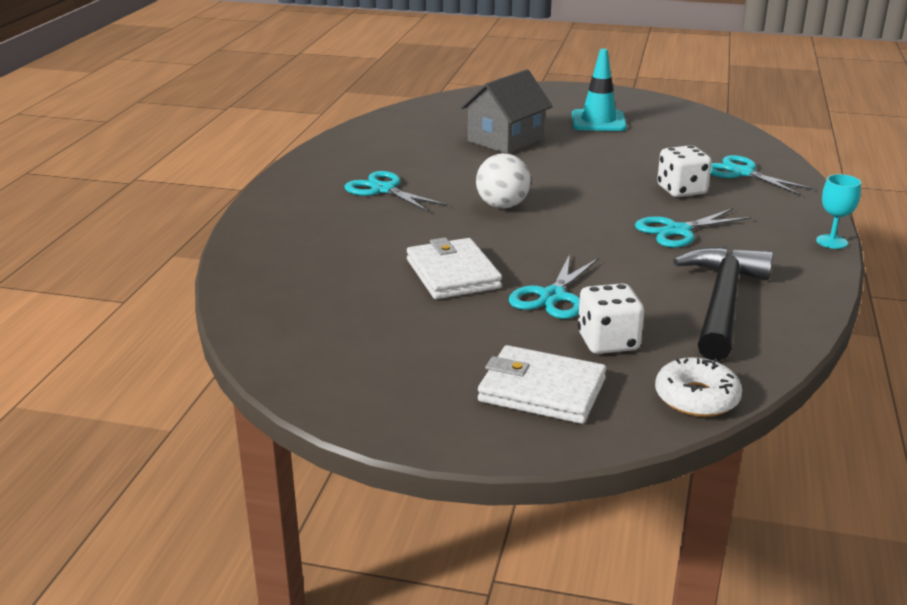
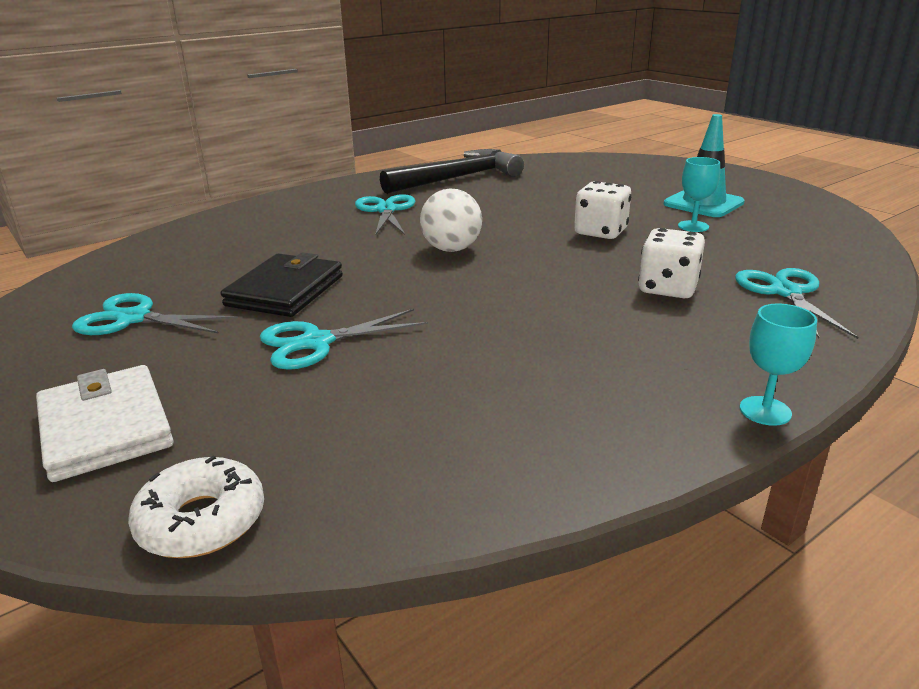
camera: 40 degrees right, 0 degrees up
white wallet [407,238,502,299] -> black wallet [221,252,343,317]
grey house [460,69,553,154] -> none
white dice [578,283,644,354] -> white dice moved to [574,181,631,239]
turquoise scissors [635,208,751,248] -> turquoise scissors moved to [72,293,238,335]
black hammer [673,246,773,361] -> black hammer moved to [380,149,524,194]
none -> turquoise goblet [678,157,720,232]

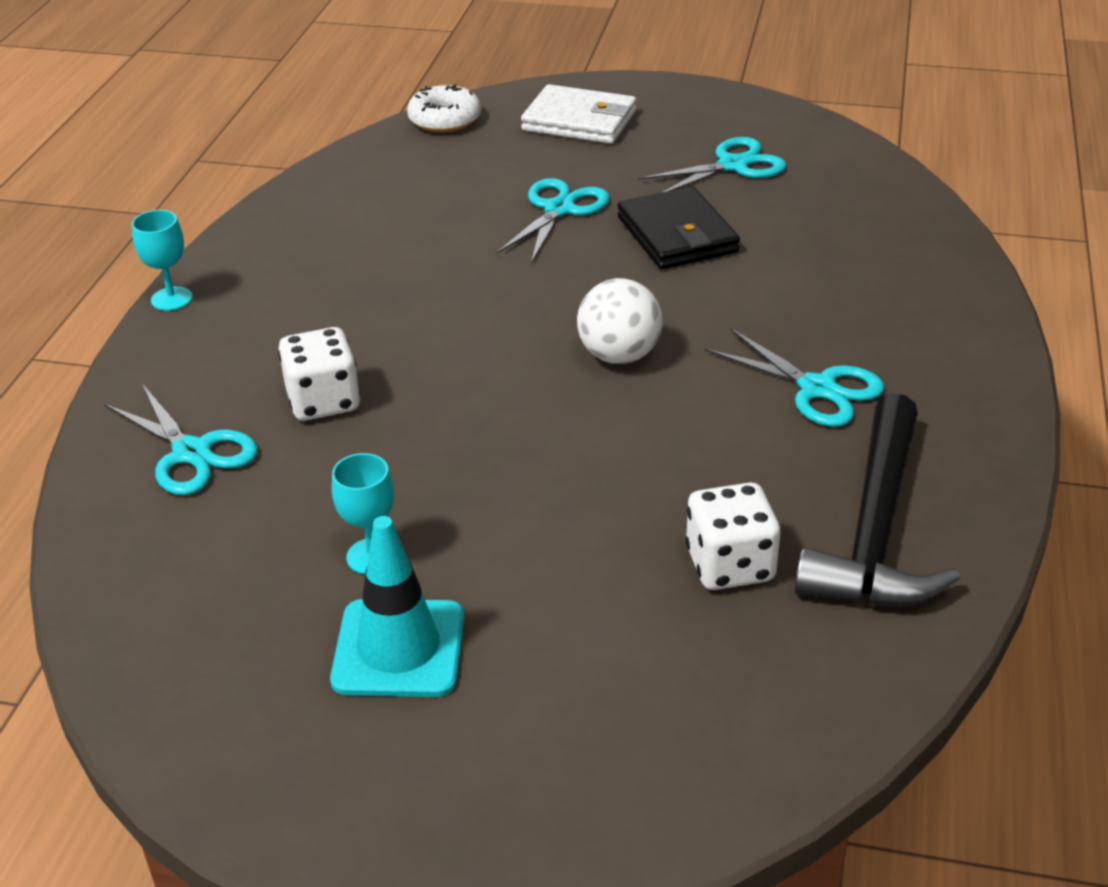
camera: 140 degrees right, 10 degrees up
white dice [574,181,631,239] -> white dice moved to [686,482,781,590]

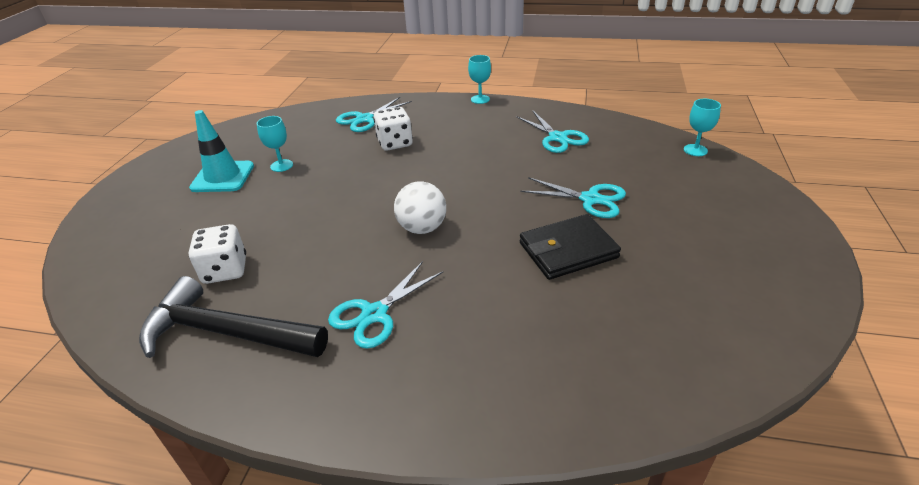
camera: 90 degrees right, 0 degrees up
white donut [407,85,481,133] -> turquoise goblet [684,99,721,156]
white wallet [521,84,636,144] -> none
turquoise scissors [638,137,786,192] -> turquoise scissors moved to [516,111,589,153]

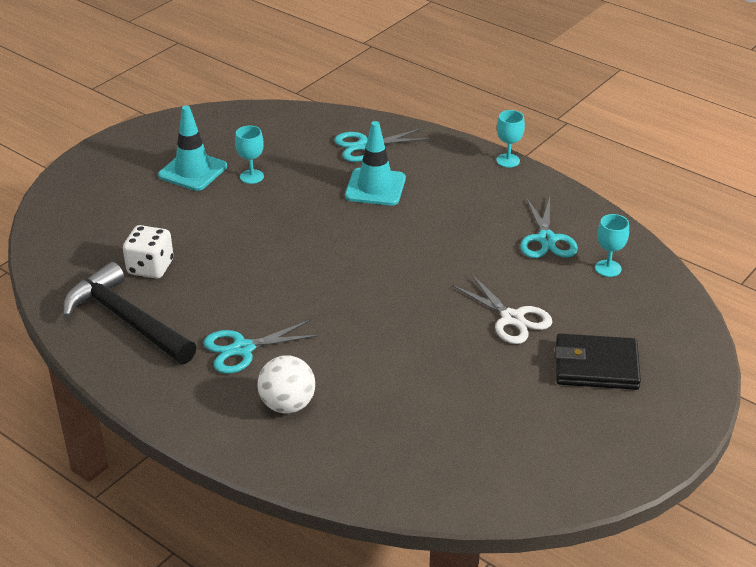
camera: 25 degrees right, 0 degrees up
white dice [373,107,413,151] -> turquoise traffic cone [345,121,406,206]
white ball [394,181,446,234] -> white ball moved to [257,355,315,413]
turquoise scissors [520,177,626,218] -> white scissors [452,274,552,344]
black wallet [520,214,621,280] -> black wallet moved to [555,334,641,390]
turquoise goblet [684,99,721,156] -> turquoise goblet moved to [595,214,629,277]

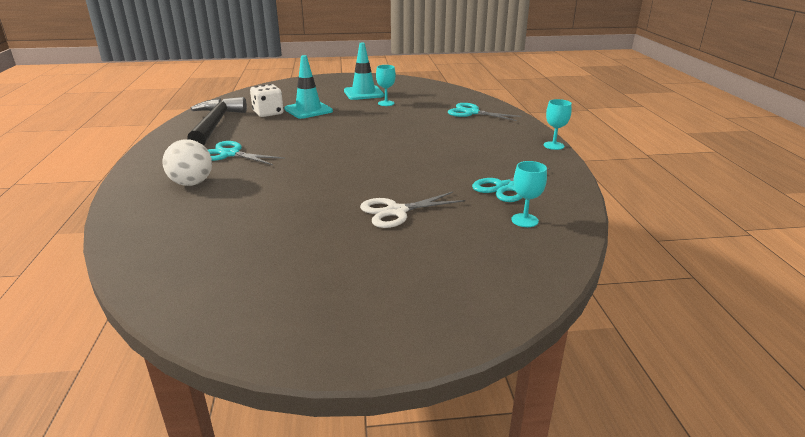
camera: 45 degrees right, 10 degrees down
turquoise traffic cone [345,121,406,206] -> turquoise traffic cone moved to [284,55,333,119]
white scissors [452,274,552,344] -> white scissors turned 60 degrees clockwise [360,192,465,228]
black wallet [555,334,641,390] -> none

